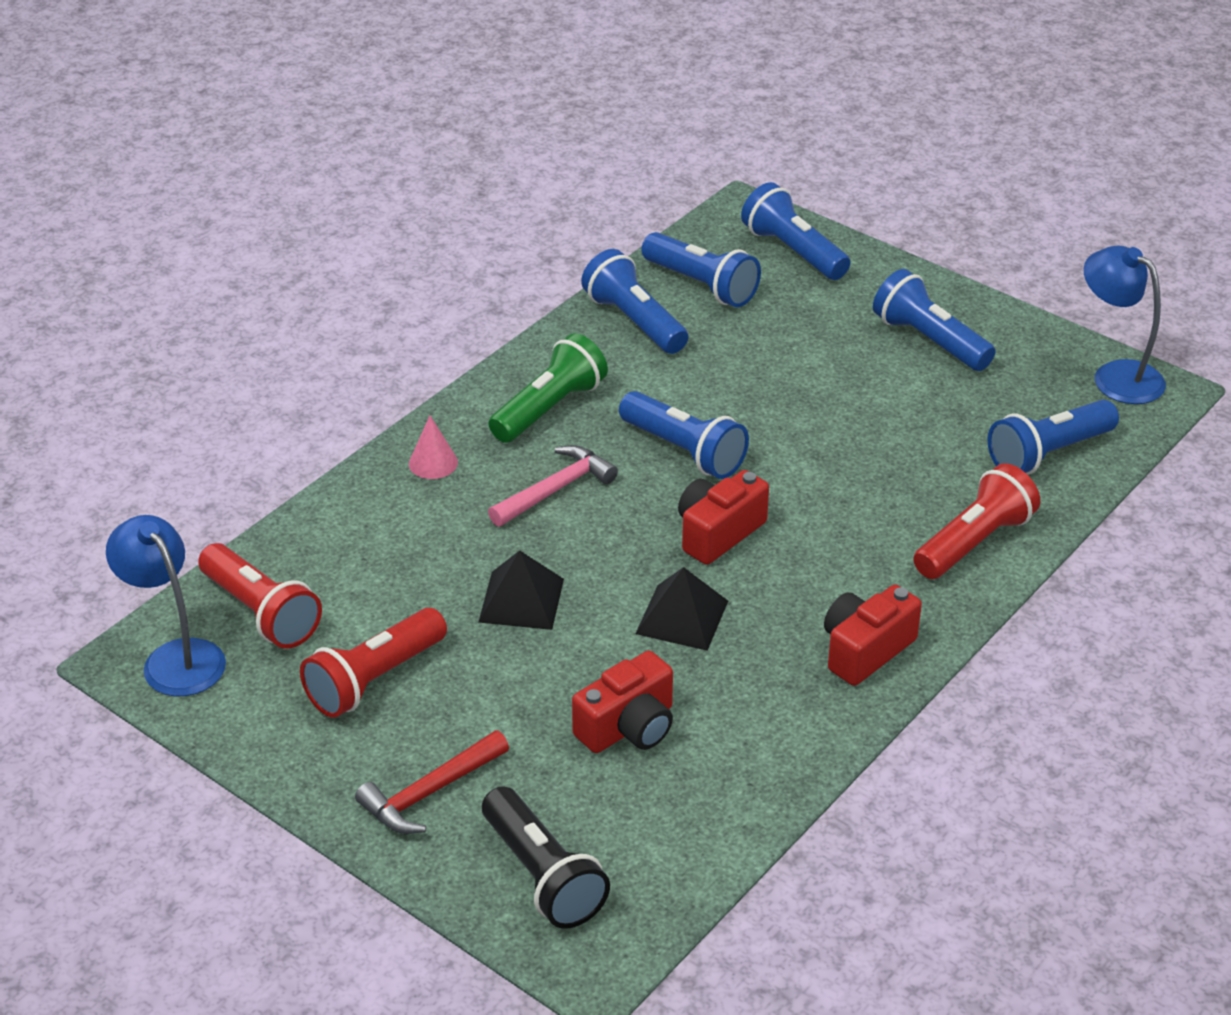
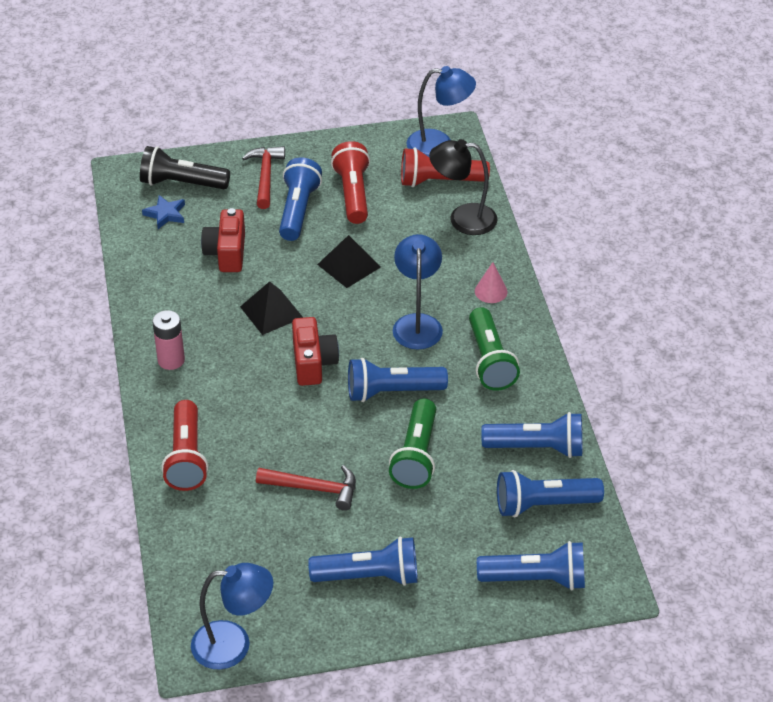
camera: 130 degrees right, 5 degrees up
pink hammer [488,445,618,527] -> blue lamp [393,234,443,349]
red camera [824,585,922,686] -> pink battery [153,310,185,370]
blue flashlight [988,400,1119,475] -> blue flashlight moved to [279,158,322,241]
none -> blue star [142,195,185,229]
none -> red hammer [256,465,356,511]
none -> green flashlight [389,398,436,489]
none -> black lamp [429,139,497,235]

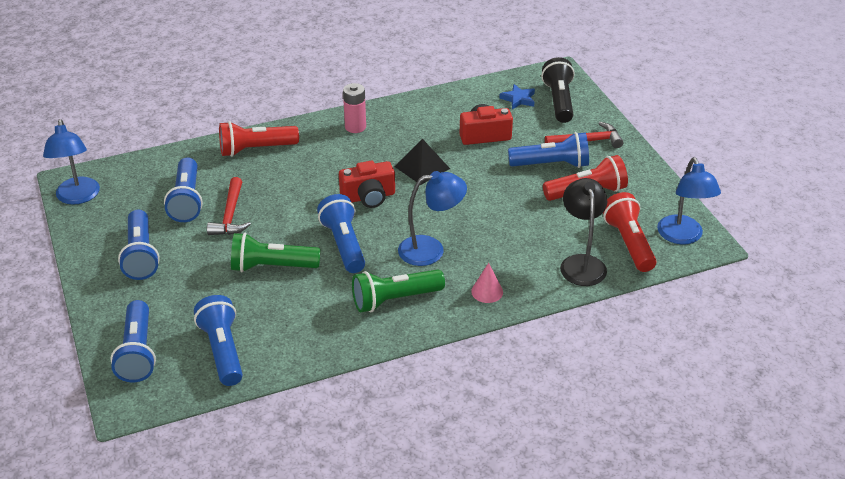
camera: 80 degrees right, 5 degrees down
black pyramid [317,235,381,288] -> none
blue flashlight [481,412,582,458] -> blue flashlight moved to [164,157,203,222]

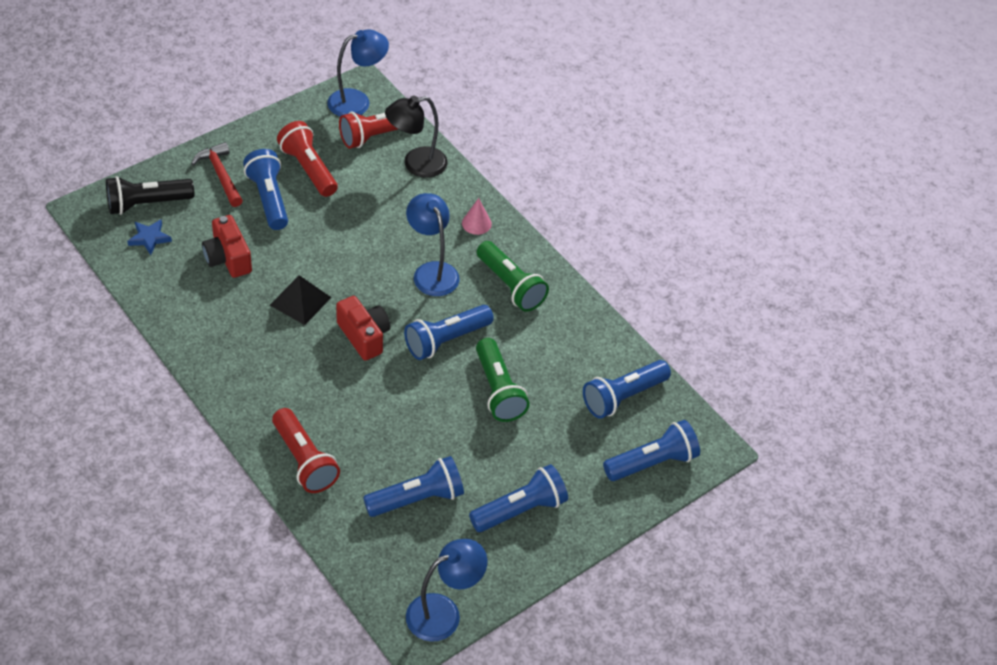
camera: 110 degrees left, 10 degrees up
red hammer [207,177,251,235] -> none
pink battery [343,83,366,133] -> none

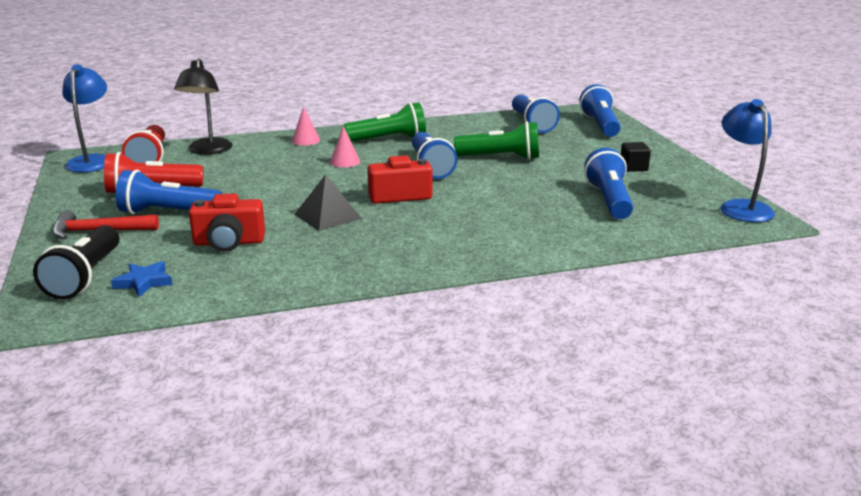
camera: 65 degrees left, 25 degrees down
red flashlight [272,408,340,493] -> none
blue lamp [406,193,460,296] -> pink cone [330,126,360,167]
blue flashlight [469,464,568,532] -> black cube [621,142,651,172]

